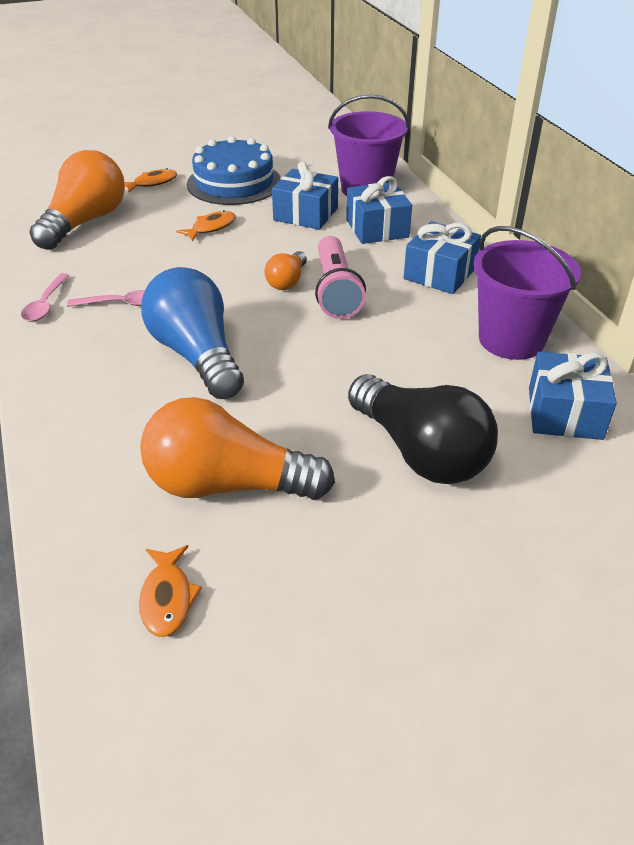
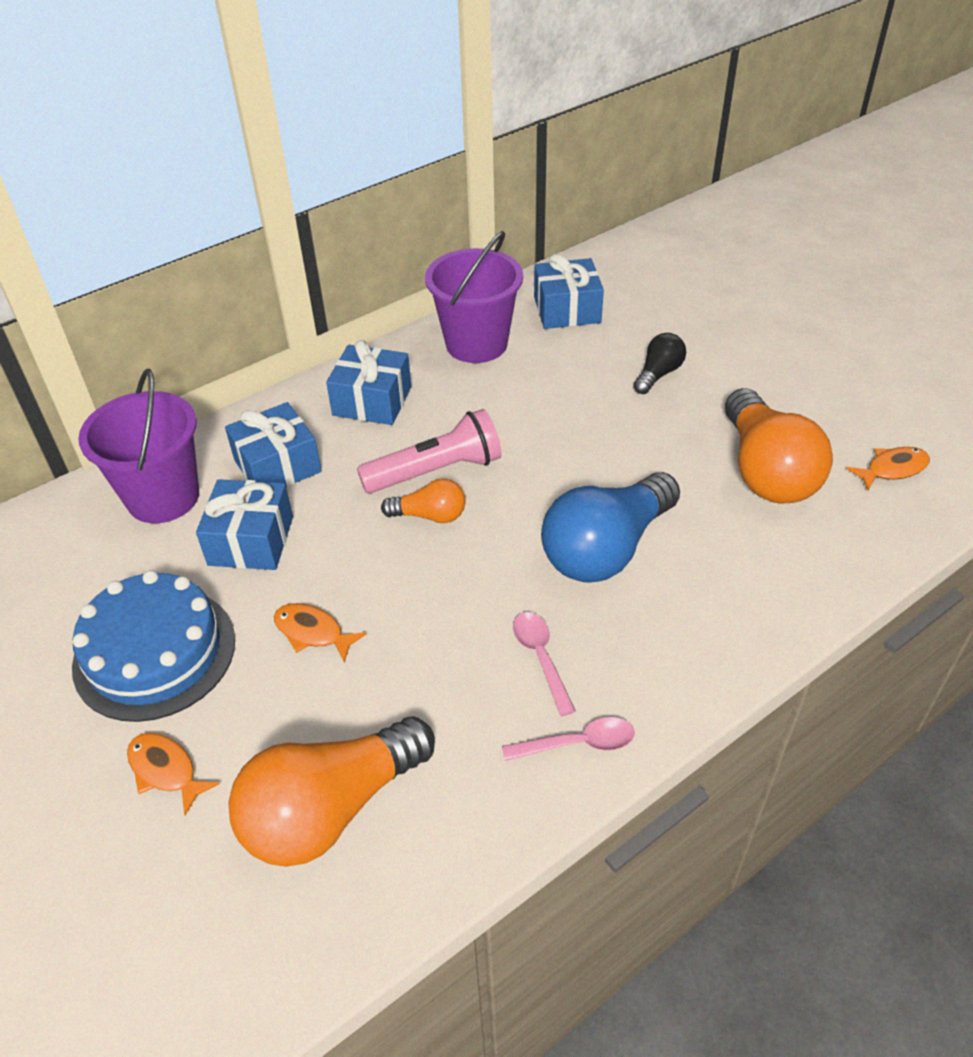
camera: 105 degrees left, 5 degrees up
orange light bulb [29,150,125,250] -> orange light bulb turned 45 degrees counterclockwise [229,716,435,867]
black light bulb [348,374,498,484] -> black light bulb [633,333,686,394], size x0.50

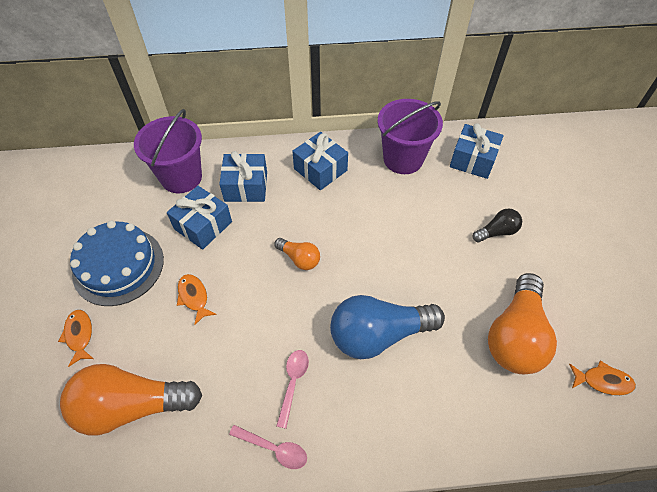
camera: 30 degrees right, 10 degrees up
pink flashlight [357,409,502,494] -> none

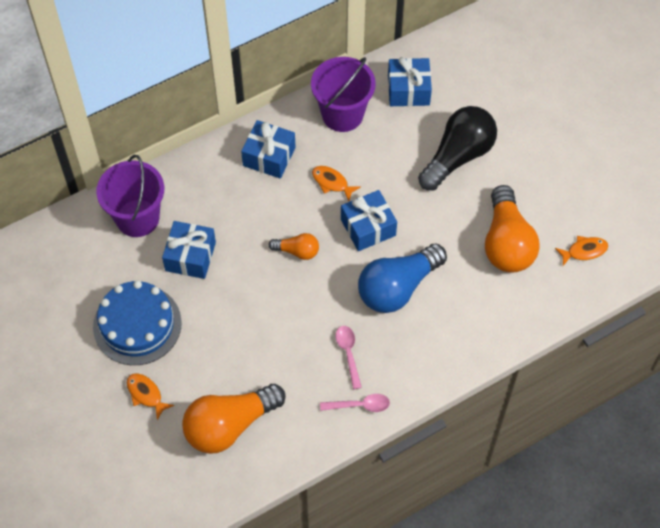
camera: 25 degrees left, 5 degrees up
orange fish [177,274,217,325] -> orange fish moved to [312,166,361,201]
blue gift [219,151,267,202] -> blue gift moved to [341,190,397,251]
black light bulb [473,208,522,242] -> black light bulb [418,106,497,190], size x2.01

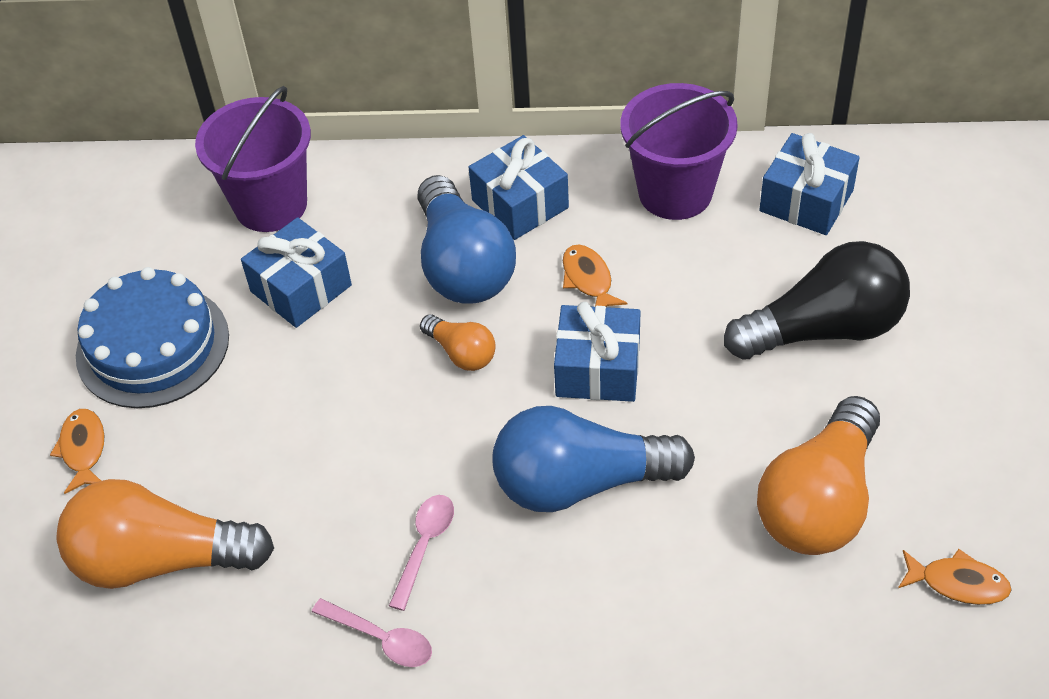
camera: 35 degrees right, 10 degrees down
none -> blue light bulb [418,175,516,303]

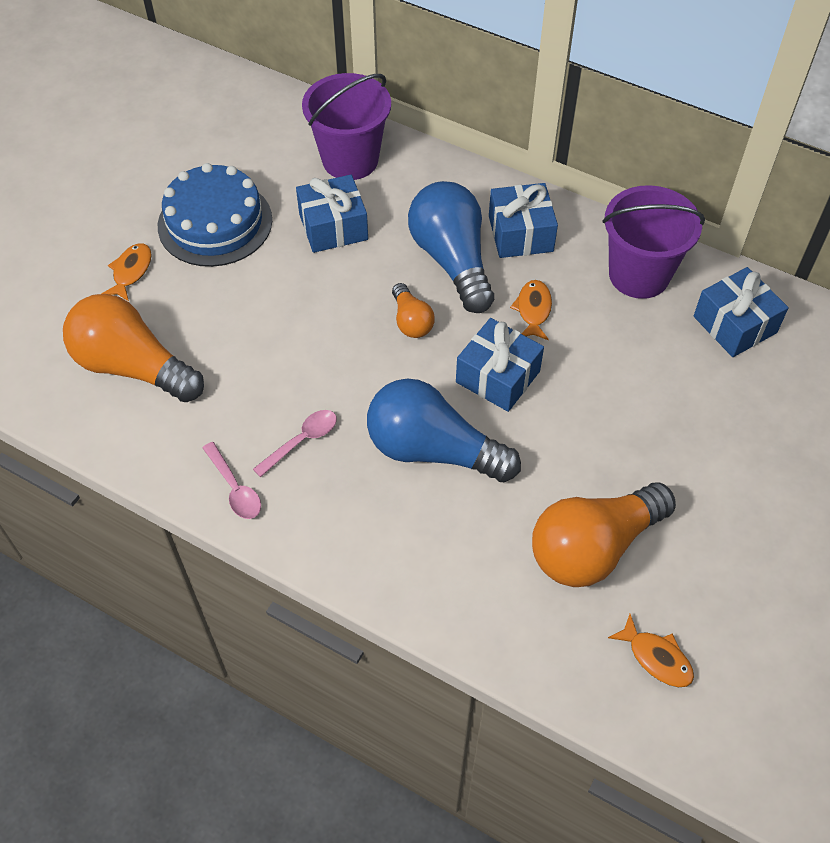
camera: 25 degrees right, 5 degrees up
blue light bulb [418,175,516,303] -> blue light bulb turned 150 degrees clockwise [408,181,494,313]
black light bulb [724,241,910,360] -> none

